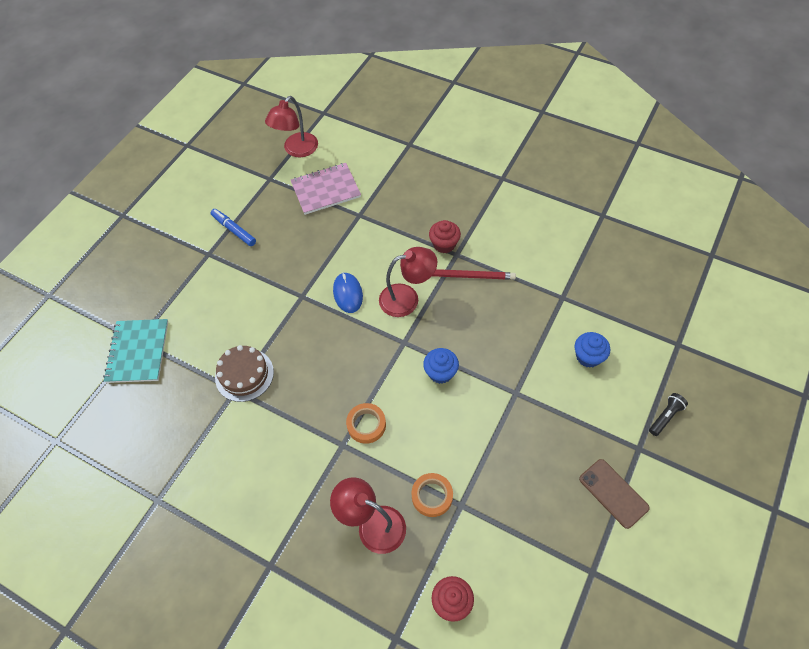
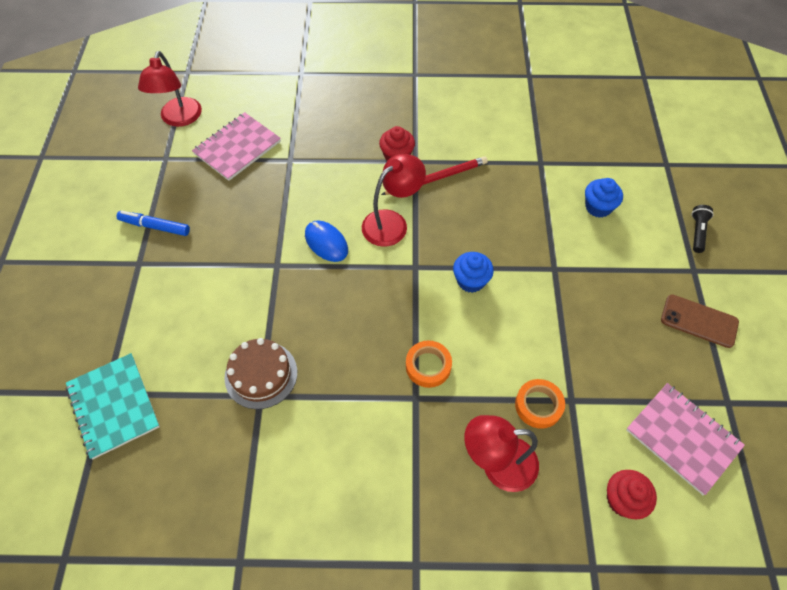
camera: 30 degrees left, 0 degrees up
none -> pink notebook [626,383,745,495]

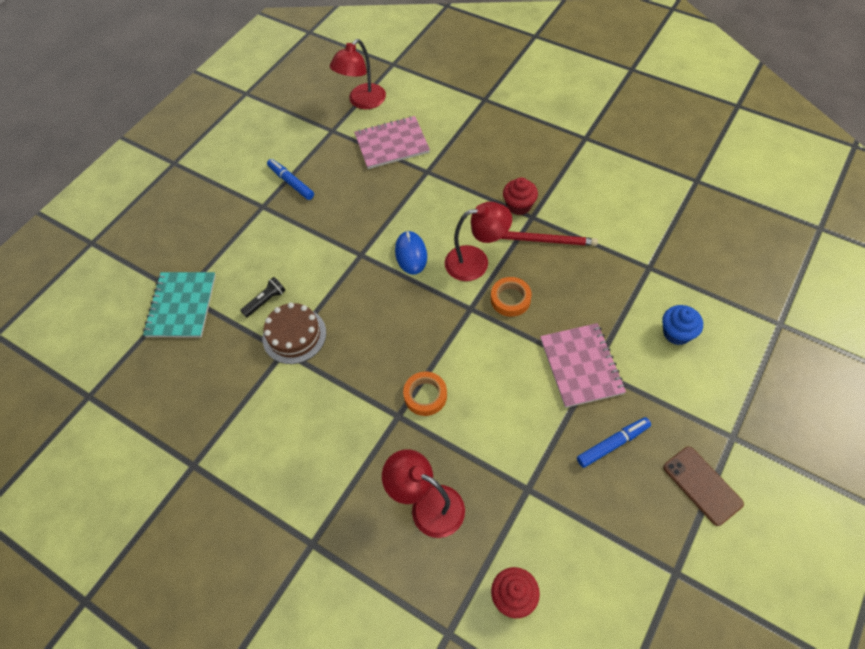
camera: 35 degrees right, 0 degrees up
blue cupcake [453,252,494,293] -> none
orange tape [515,379,565,429] -> orange tape moved to [491,277,532,317]
pink notebook [626,383,745,495] -> pink notebook moved to [540,323,626,408]
black flashlight [691,205,714,253] -> black flashlight moved to [240,277,286,317]
none -> blue marker [577,417,651,468]

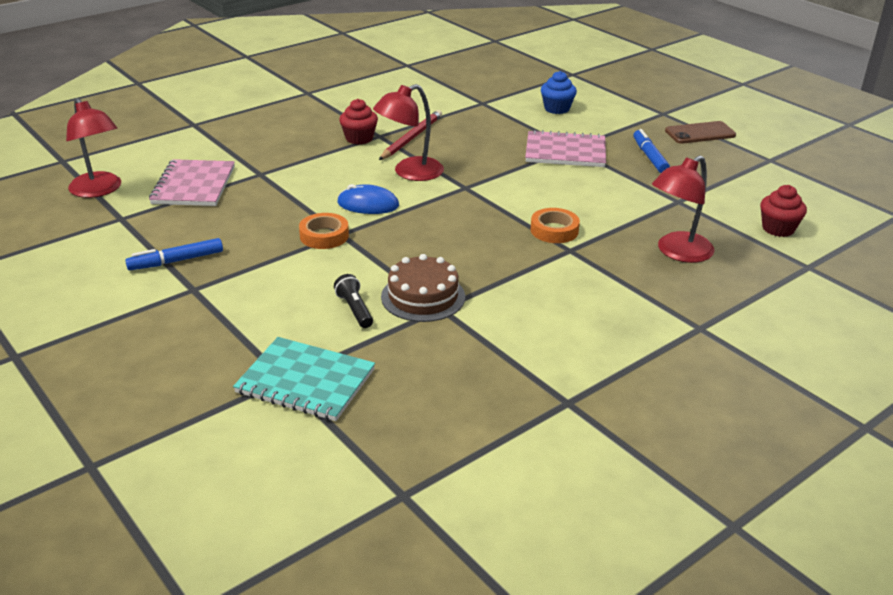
camera: 75 degrees left, 25 degrees down
red lamp [445,202,512,281] -> red lamp turned 135 degrees counterclockwise [373,84,444,181]
orange tape [491,277,532,317] -> orange tape moved to [299,213,349,249]

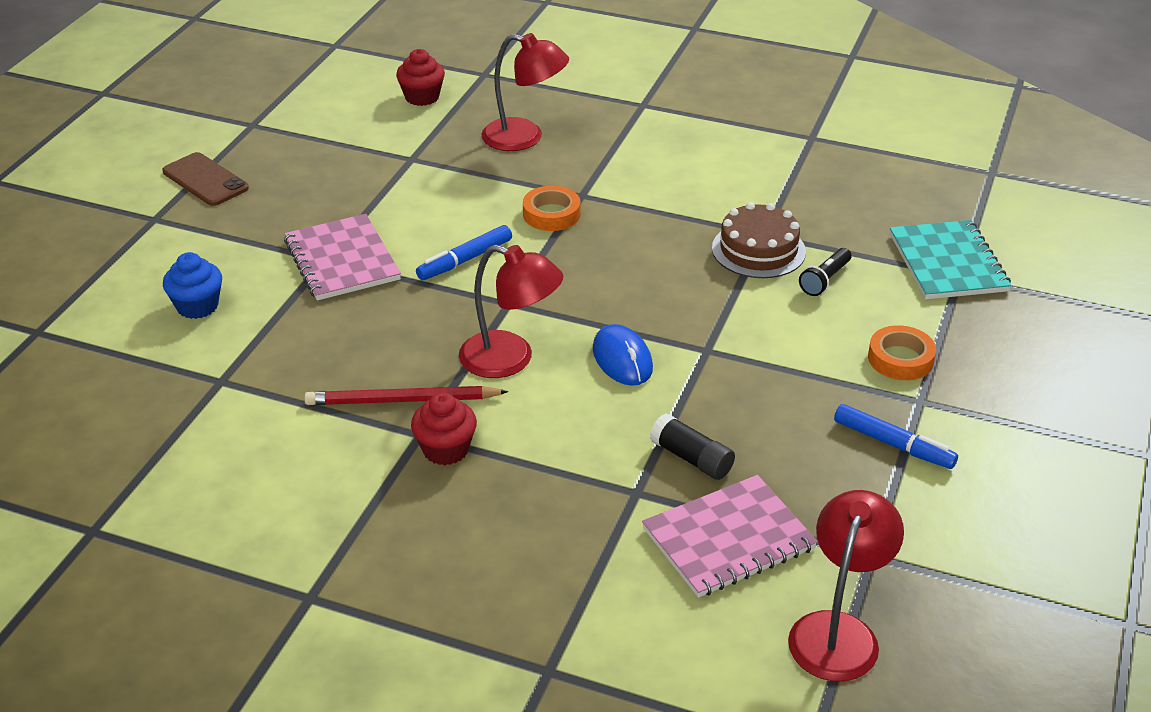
camera: 120 degrees left, 5 degrees up
orange tape [299,213,349,249] -> orange tape moved to [868,325,936,380]
blue marker [633,129,670,173] -> blue marker moved to [416,225,512,280]
none -> black glue stick [650,413,735,480]

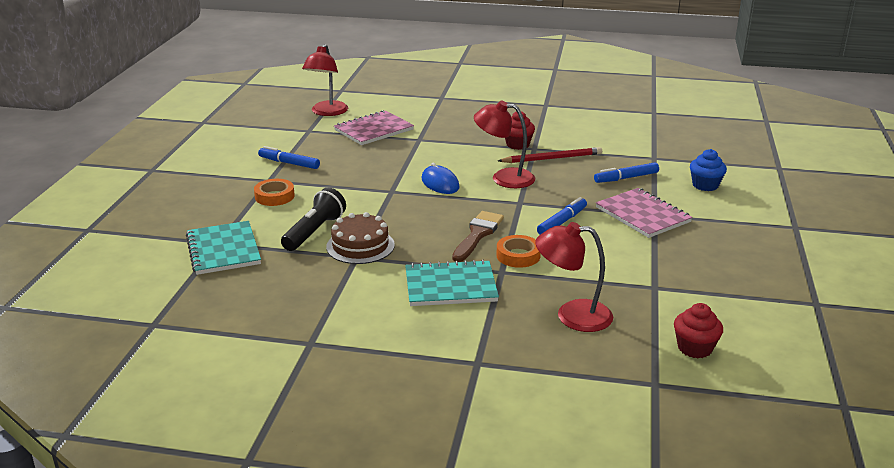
camera: 170 degrees right, 10 degrees down
brown phone [162,152,249,206] -> none
black glue stick [650,413,735,480] -> none
black flashlight [799,248,851,296] -> black flashlight [281,188,346,251], size x1.65
none -> turquoise notebook [405,259,499,306]
none -> brown brush [452,211,504,262]
none -> blue marker [594,162,659,183]

